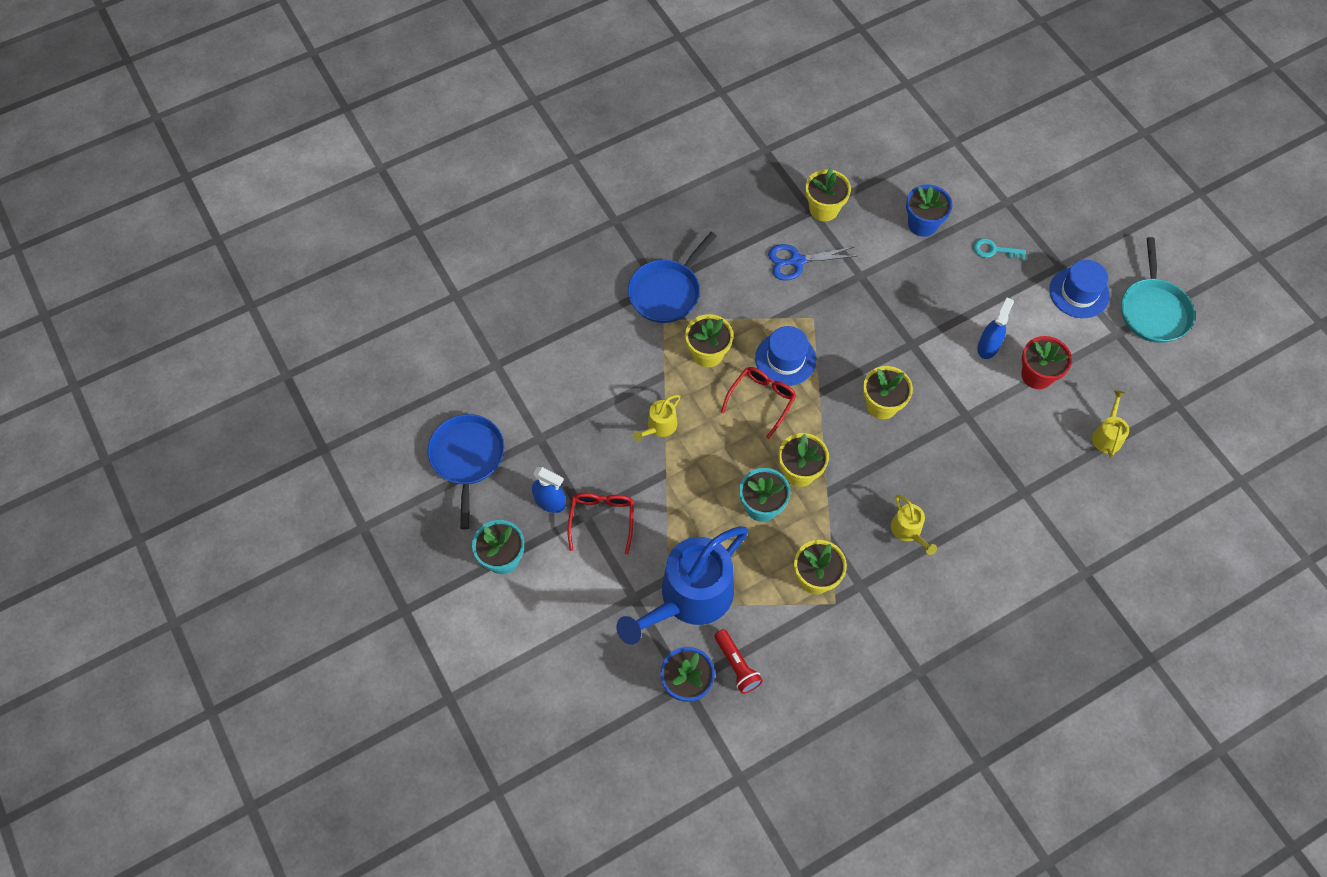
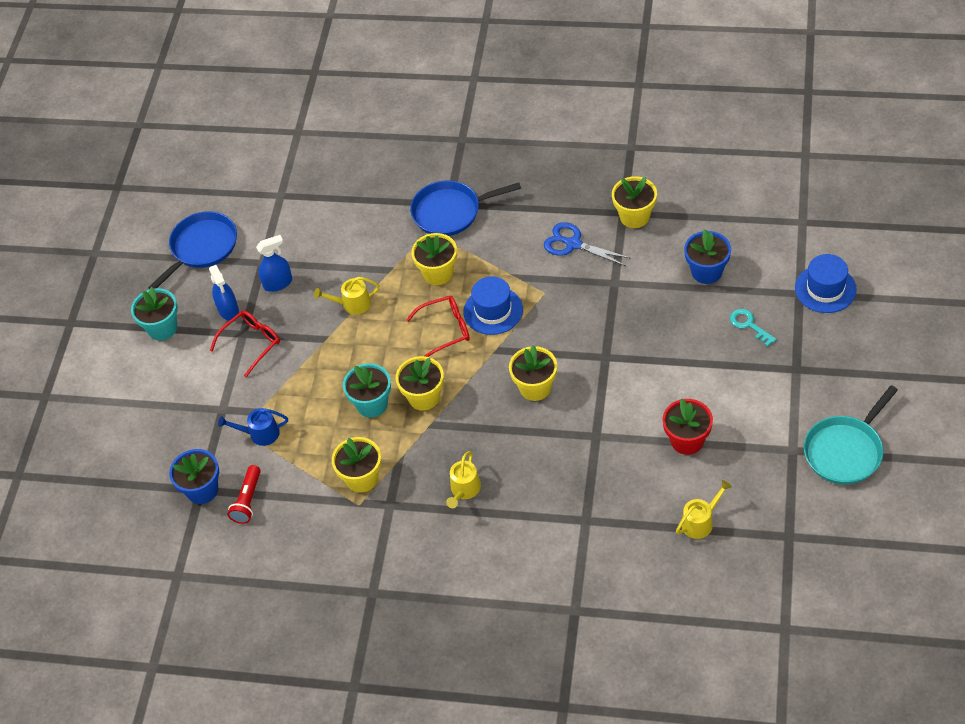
camera: 45 degrees right, 10 degrees down
blue watering can [616,526,748,645] -> blue watering can [218,408,288,446], size x0.43
blue spray bottle [977,298,1014,359] -> blue spray bottle moved to [256,235,292,292]
blue hat [1049,260,1110,318] -> blue hat moved to [795,254,857,313]

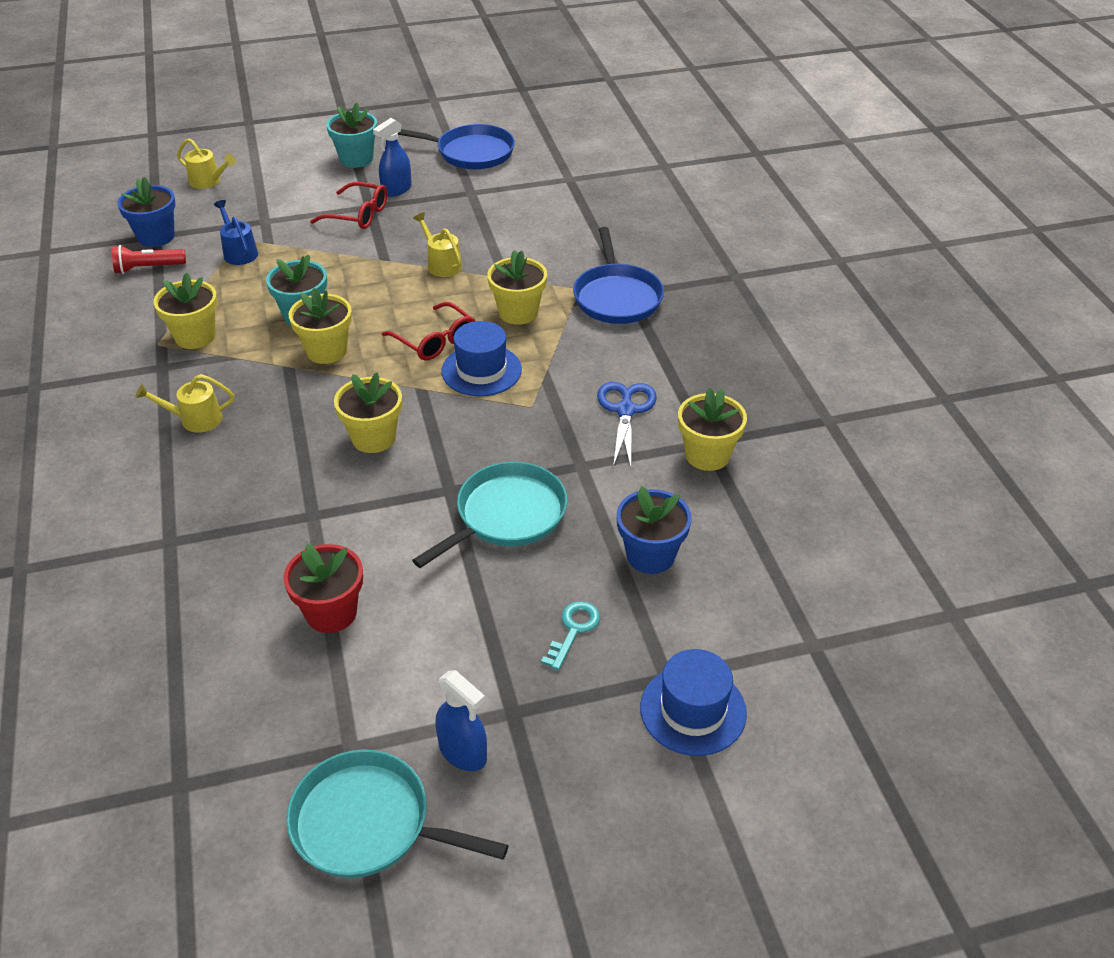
camera: 60 degrees right, 10 degrees down
blue spray bottle [256,235,292,292] -> blue spray bottle moved to [435,670,487,771]
blue pan [410,180,521,236] -> blue pan turned 150 degrees counterclockwise [573,227,664,324]
yellow watering can [676,480,732,539] -> yellow watering can moved to [177,139,236,189]
none -> turquoise pan [412,462,567,568]

